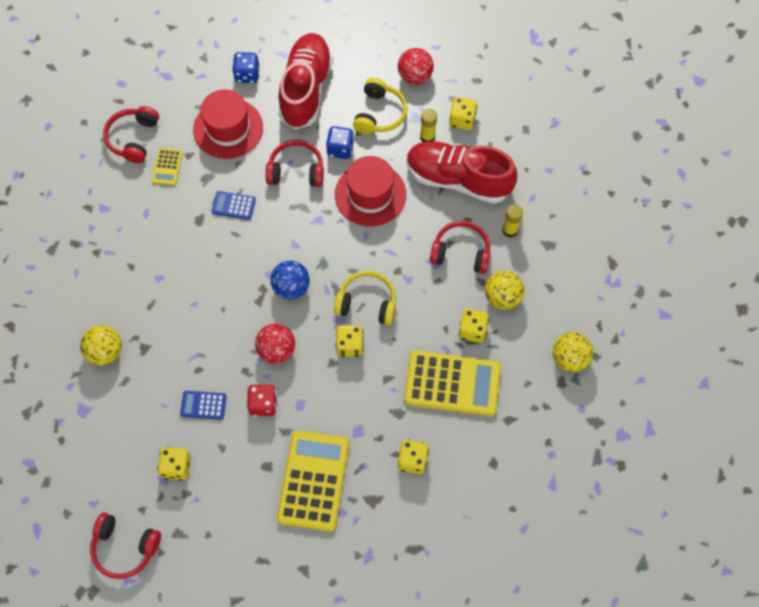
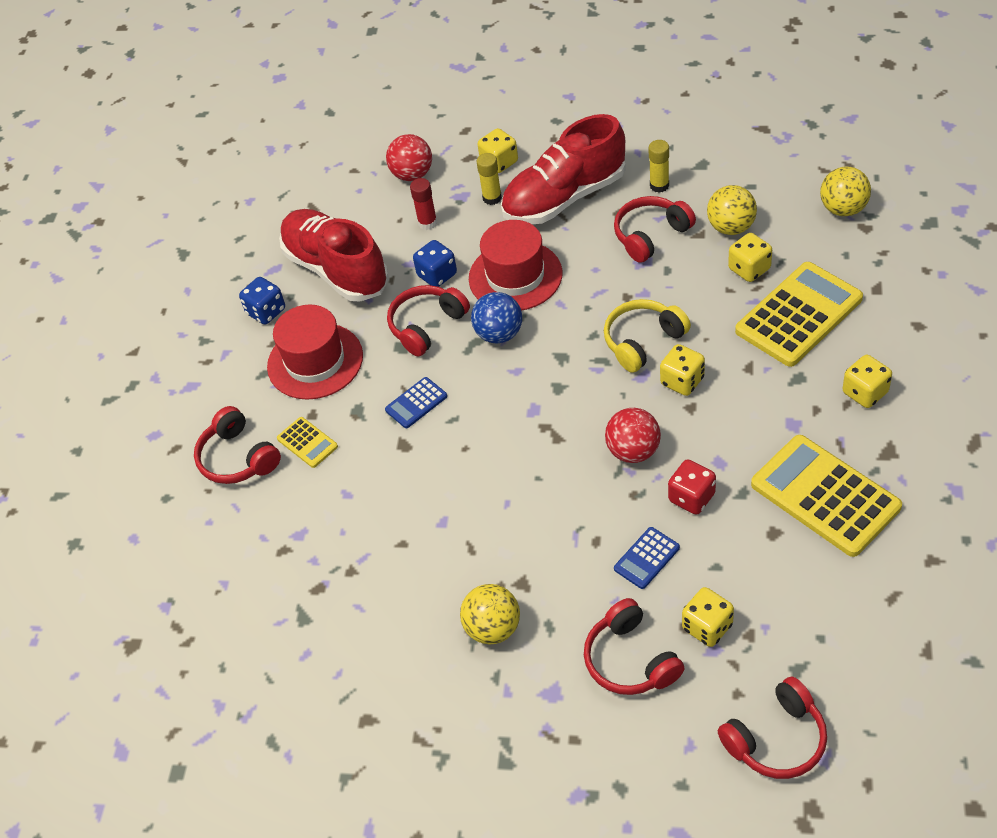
camera: 45 degrees left, 15 degrees down
blue ball [270,260,310,300] -> blue ball moved to [471,292,522,343]
yellow headphones [353,78,407,134] -> red glue stick [410,178,437,230]
none -> red headphones [584,598,685,695]

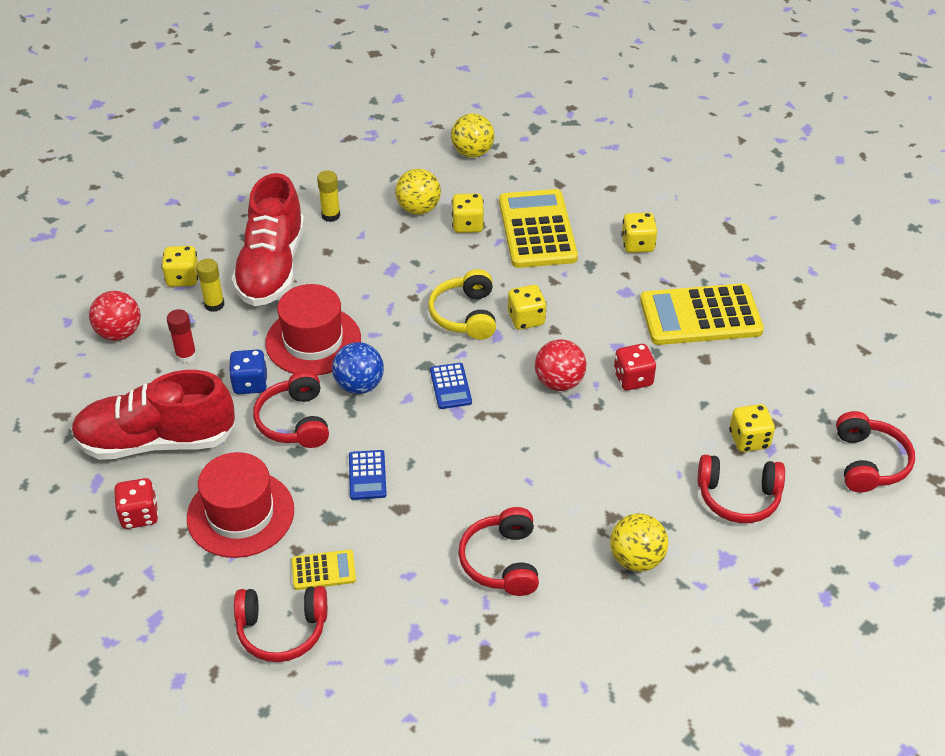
camera: 60 degrees left, 5 degrees down
blue dice [239,277,285,324] -> red dice [114,478,158,529]
red headphones [614,196,696,263] -> red headphones moved to [458,507,539,596]
blue calculator [614,527,680,589] -> blue calculator moved to [430,363,472,409]

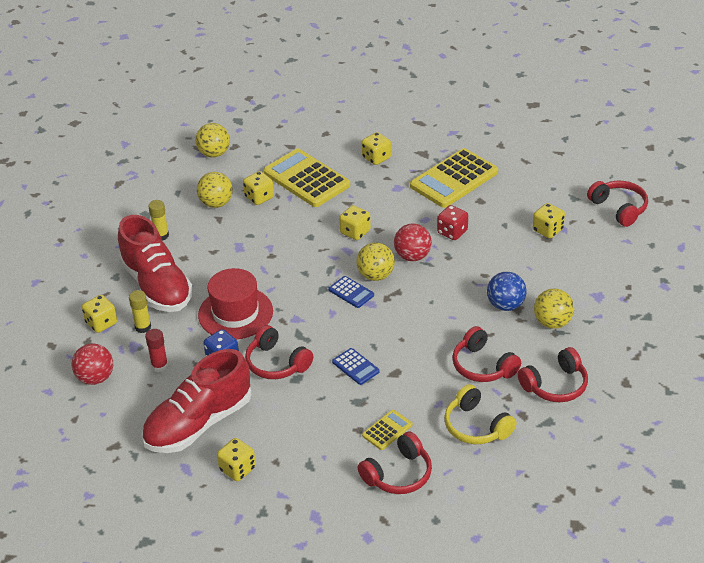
camera: 35 degrees left, 5 degrees down
red dice [114,478,158,529] -> yellow dice [217,438,256,481]
red hat [187,452,294,558] -> none
blue ball [332,342,384,394] -> blue ball moved to [487,272,527,311]
yellow headphones [428,269,496,340] -> yellow headphones moved to [444,384,516,444]
red headphones [698,455,785,523] -> red headphones moved to [518,347,588,402]
none -> yellow ball [356,243,395,281]

